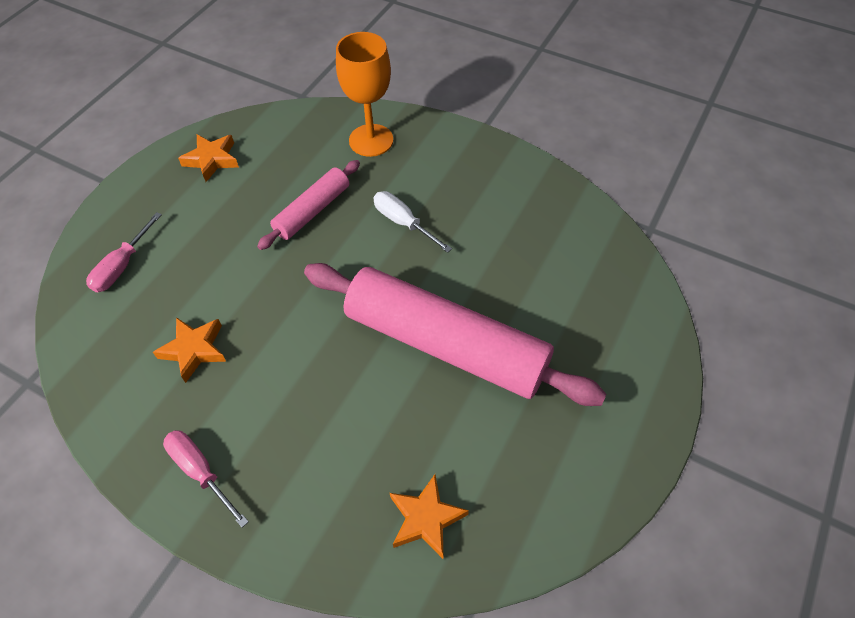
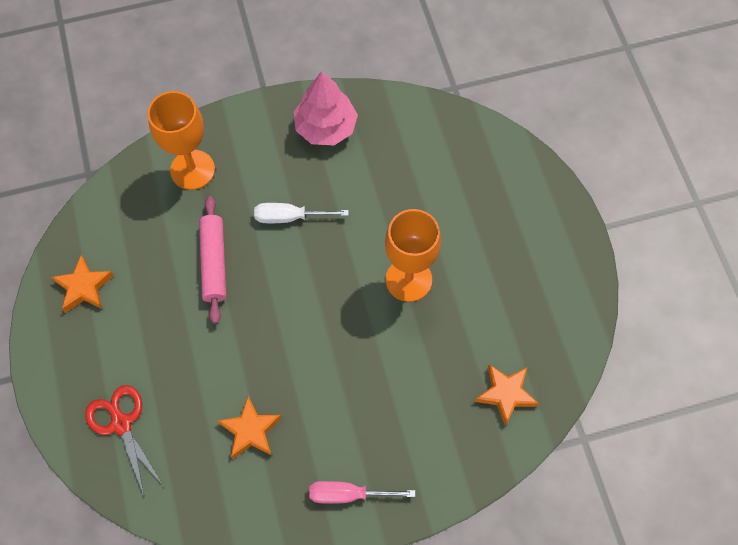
camera: 45 degrees left, 10 degrees up
pink screwdriver [86,212,162,292] -> red scissors [85,385,163,495]
pink rolling pin [304,263,606,406] -> orange goblet [385,209,441,302]
none -> pink tree [294,71,358,145]

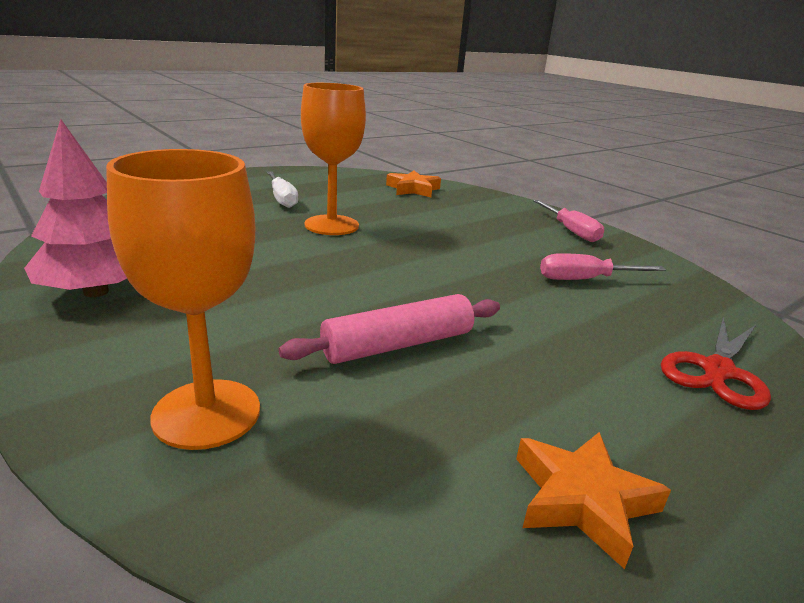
camera: 115 degrees left, 40 degrees down
orange star [218,396,282,459] -> pink screwdriver [540,253,666,280]
white screwdriver [254,203,349,223] -> white screwdriver moved to [267,171,298,208]

